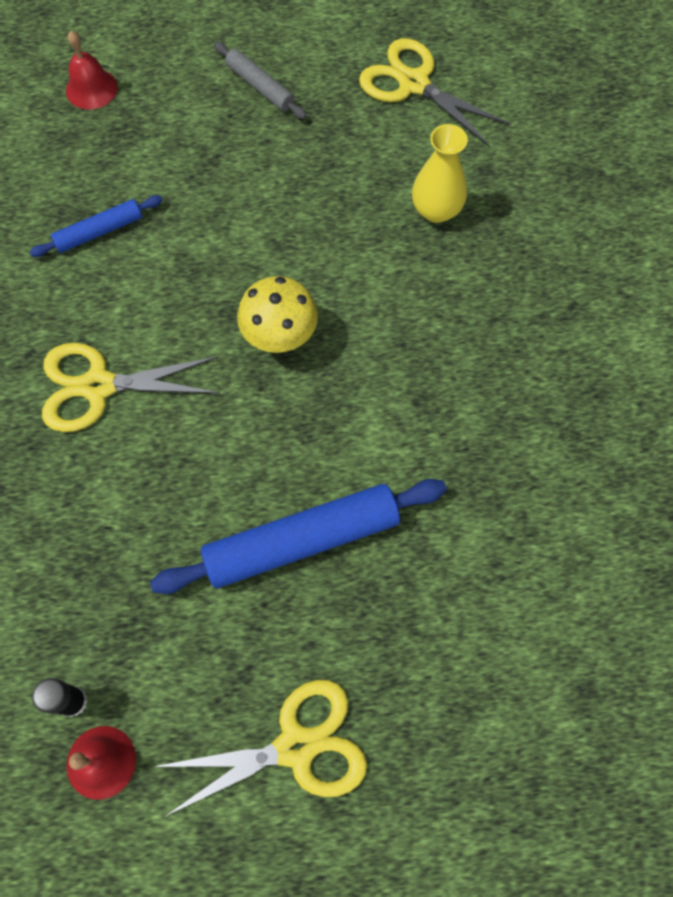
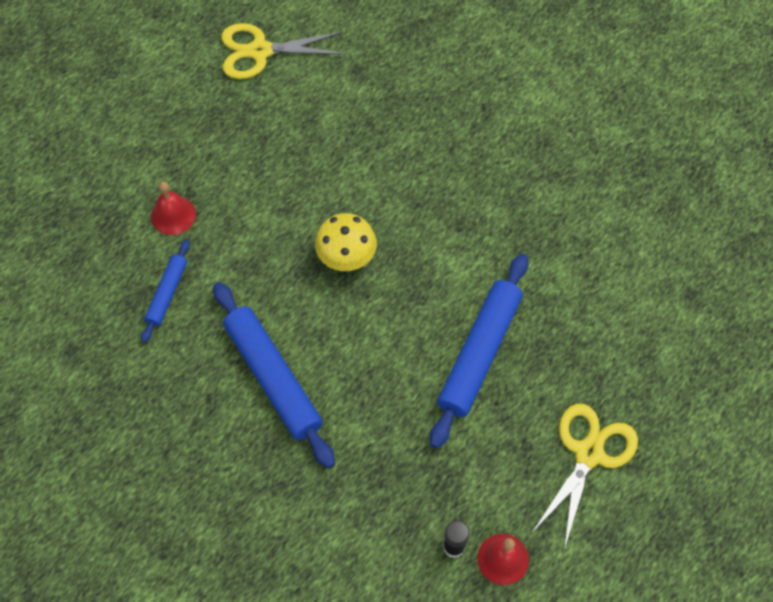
camera: 45 degrees left, 5 degrees down
yellow scissors [42,343,220,432] -> blue rolling pin [213,282,335,468]
red bell [66,31,118,110] -> red bell moved to [151,182,196,235]
grey rolling pin [214,42,307,119] -> none
yellow vase [412,124,468,223] -> none

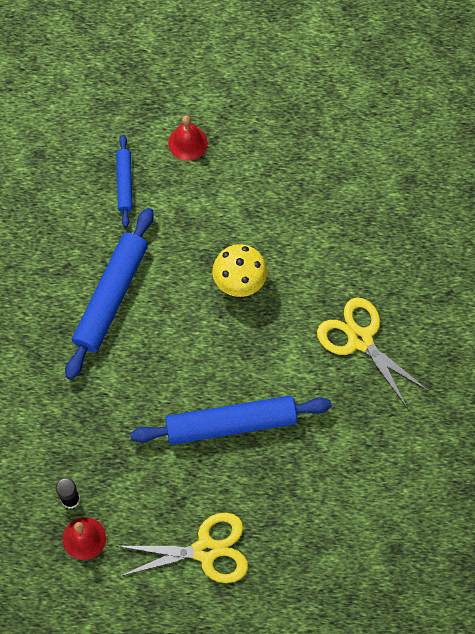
camera: 55 degrees right, 5 degrees up
blue rolling pin [141,240,190,343] -> blue rolling pin turned 75 degrees counterclockwise [116,135,133,227]
yellow scissors [221,23,346,79] -> yellow scissors moved to [317,297,429,409]

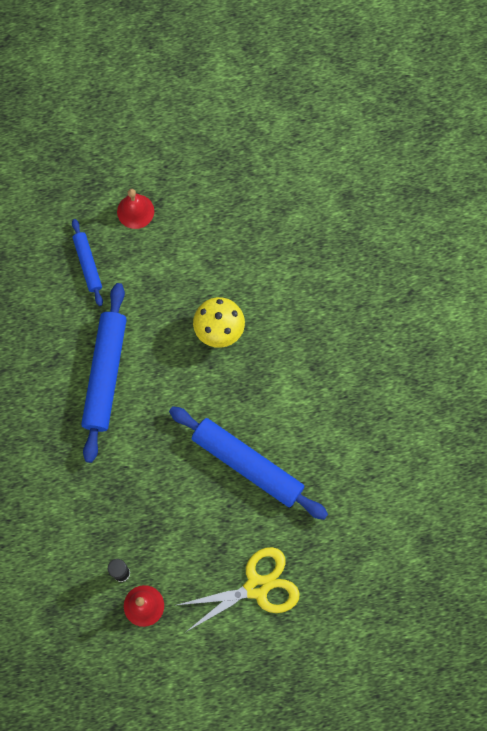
camera: 15 degrees left, 5 degrees up
blue rolling pin [130,396,332,445] -> blue rolling pin turned 60 degrees clockwise [169,406,328,520]
yellow scissors [317,297,429,409] -> none

